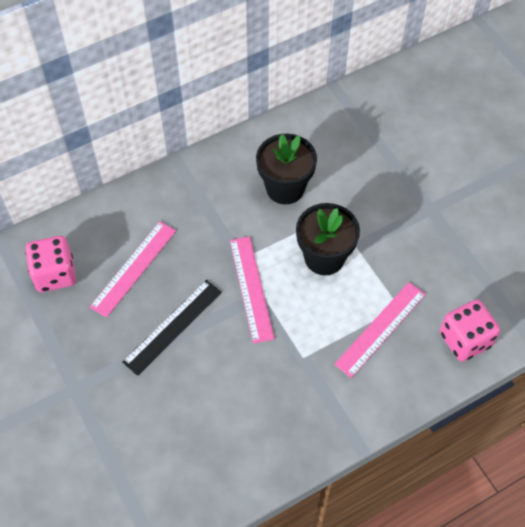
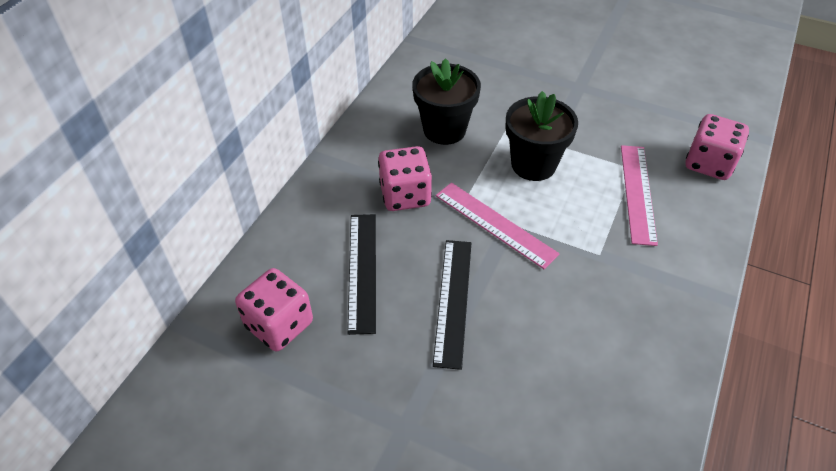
camera: 35 degrees left, 10 degrees down
pink ruler [90,221,176,318] -> black ruler [348,214,376,335]
none -> pink dice [378,146,432,211]

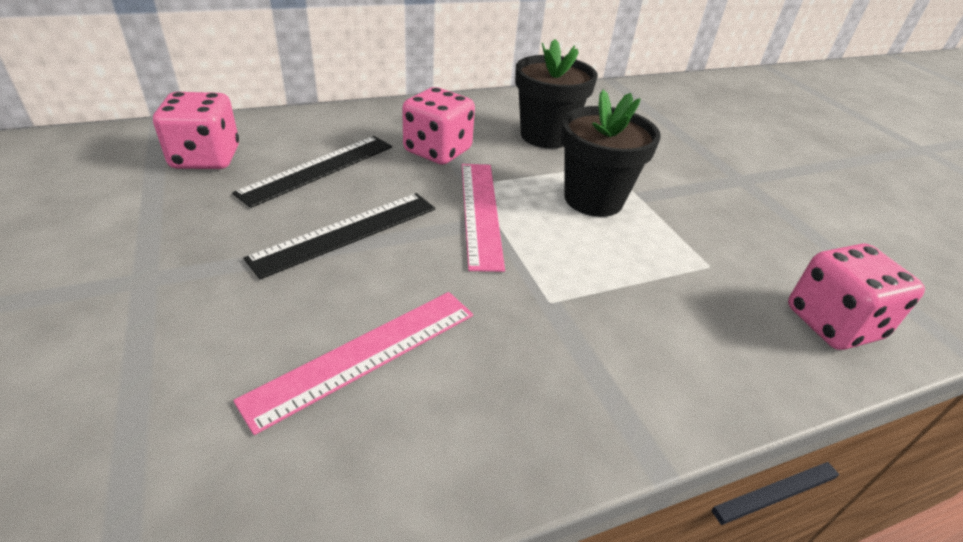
camera: 40 degrees right, 10 degrees down
pink ruler [621,145,658,246] -> pink ruler moved to [233,292,473,435]

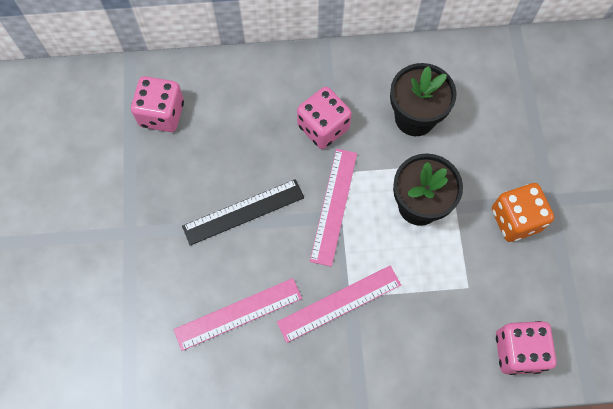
camera: 20 degrees right, 30 degrees up
black ruler [232,136,392,208] -> none
none -> pink ruler [277,266,401,343]
none -> orange dice [492,183,554,242]

